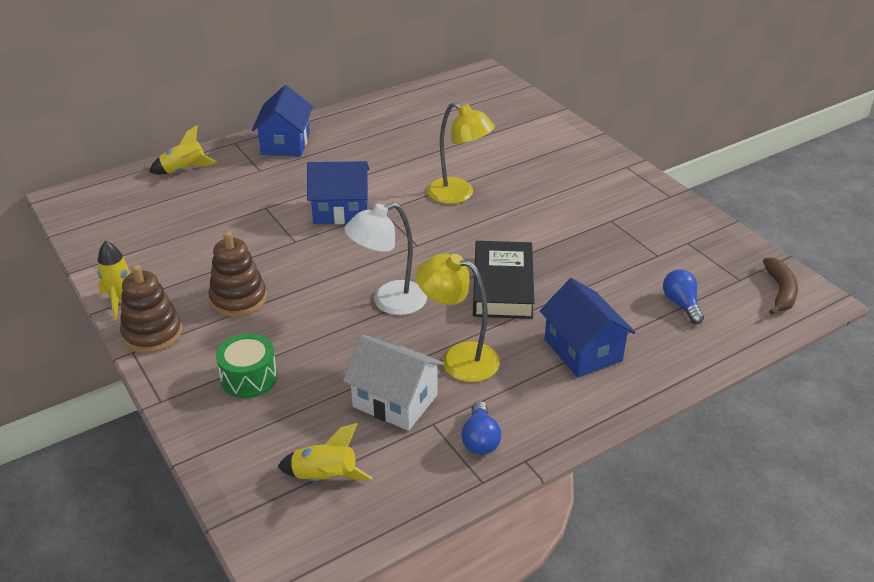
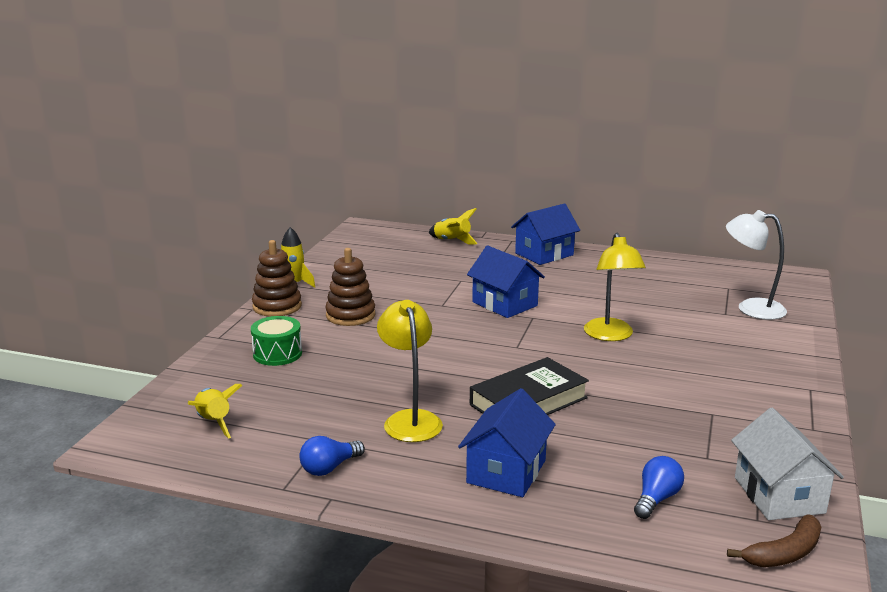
camera: 50 degrees right, 15 degrees down
white house [343,335,444,431] -> white house moved to [731,408,844,520]
white lamp [344,203,427,315] -> white lamp moved to [726,210,787,320]

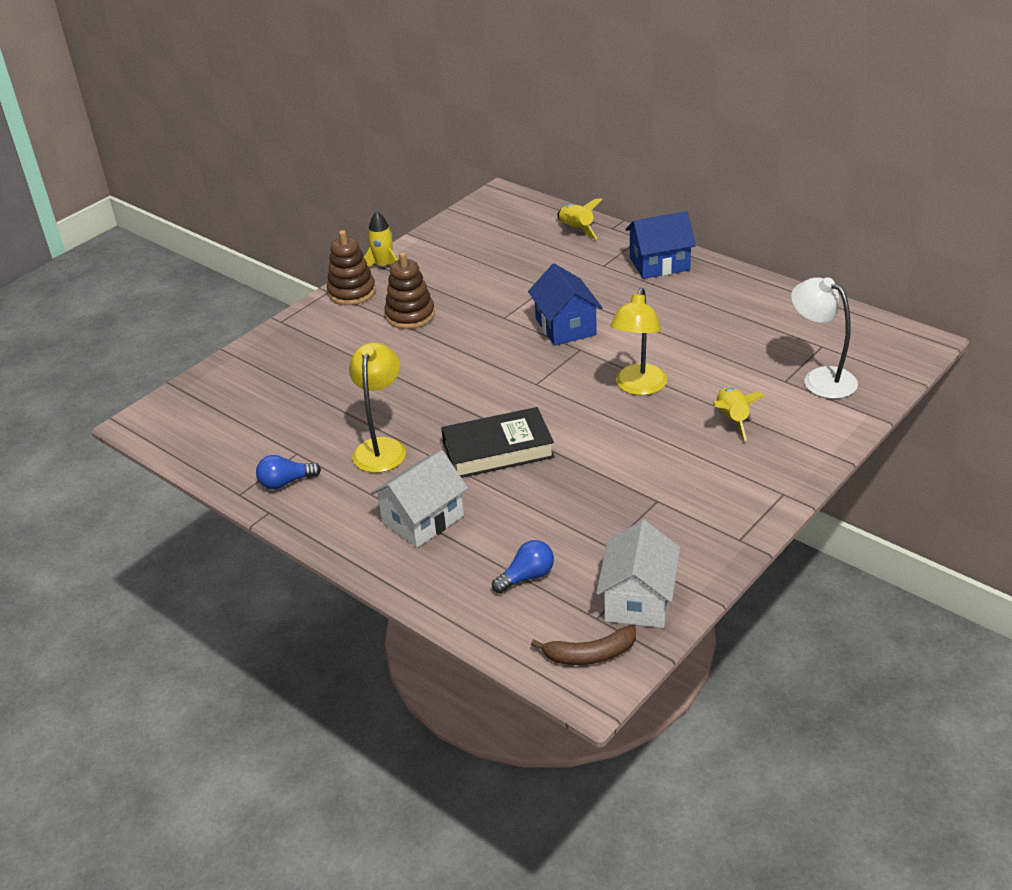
camera: 25 degrees right, 15 degrees up
yellow rocket [188,384,242,439] -> yellow rocket moved to [713,387,765,441]
green drum [251,316,302,366] -> none
blue house [458,388,556,497] -> white house [370,450,468,548]

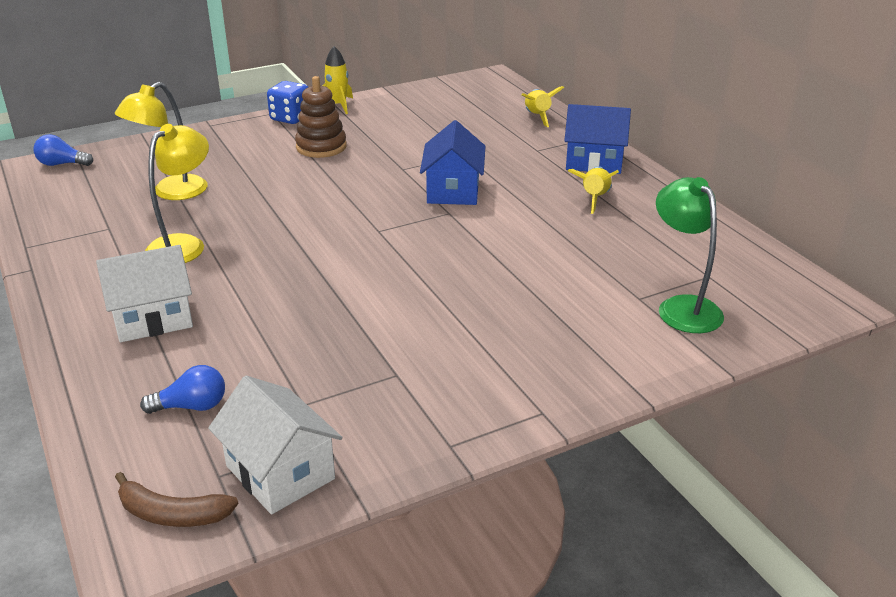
camera: 20 degrees right, 5 degrees down
blue light bulb [256,455,321,489] -> blue light bulb moved to [34,134,93,166]
brown stacking toy [327,230,376,305] -> blue dice [267,81,308,124]
black book [441,407,555,478] -> none
white house [596,520,680,628] -> white house turned 75 degrees counterclockwise [208,376,342,514]
yellow lamp [610,288,667,395] -> yellow lamp moved to [115,82,207,200]
yellow rocket [713,387,765,441] -> yellow rocket moved to [568,166,619,214]
white lamp [791,277,858,399] -> green lamp [656,177,724,333]

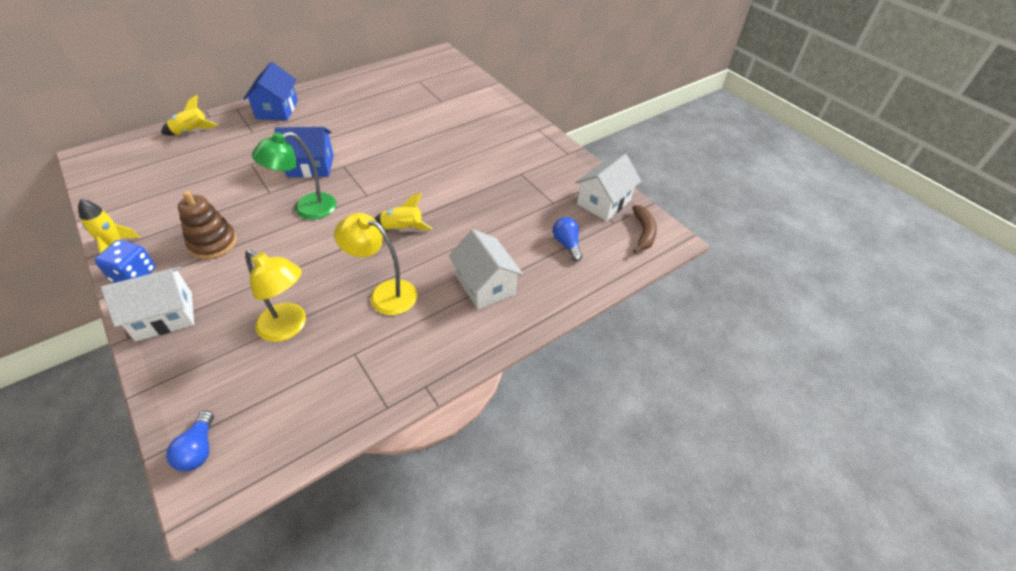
camera: 100 degrees left, 15 degrees up
yellow rocket [568,166,619,214] -> yellow rocket moved to [374,193,433,231]
green lamp [656,177,724,333] -> green lamp moved to [252,132,336,220]
none -> white house [101,267,194,341]

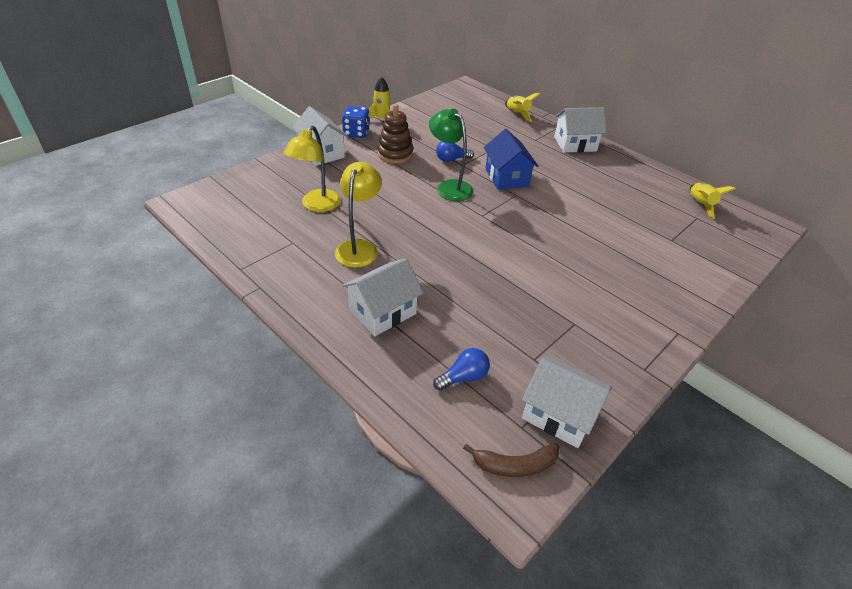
camera: 80 degrees right, 5 degrees down
blue light bulb [166,411,214,472] -> blue light bulb moved to [436,141,474,162]
blue house [243,62,298,121] -> white house [554,107,606,153]
yellow rocket [374,193,433,231] -> yellow rocket moved to [690,183,736,219]

